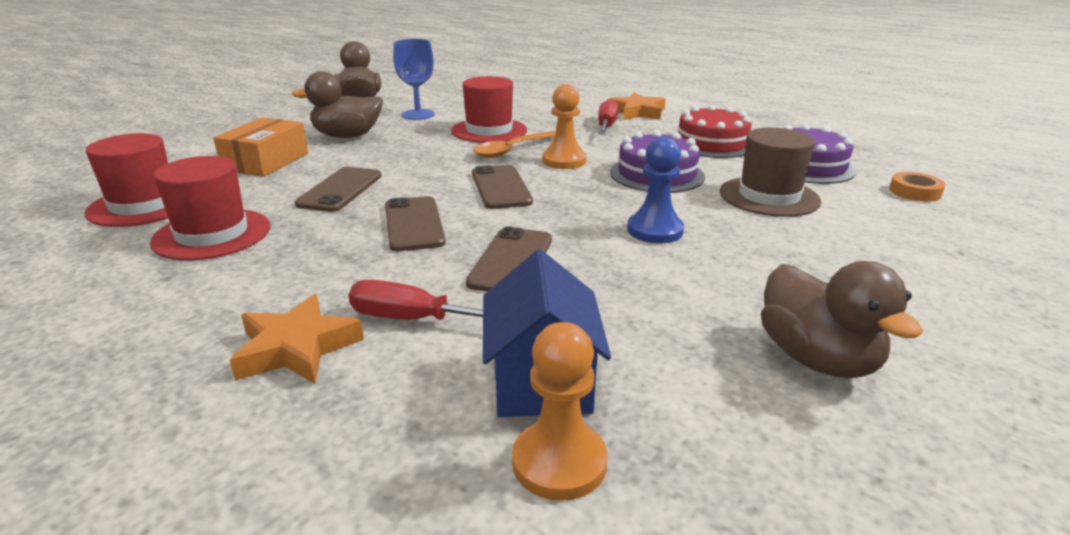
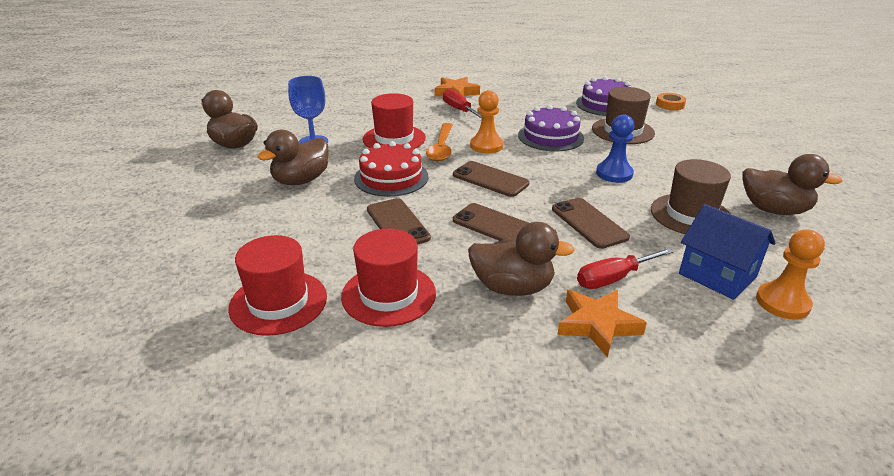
camera: 40 degrees left, 5 degrees up
orange box [213,117,308,177] -> none
red cake [678,105,752,158] -> red cake moved to [354,141,428,197]
none -> brown duck [468,222,575,296]
none -> brown hat [651,159,731,234]

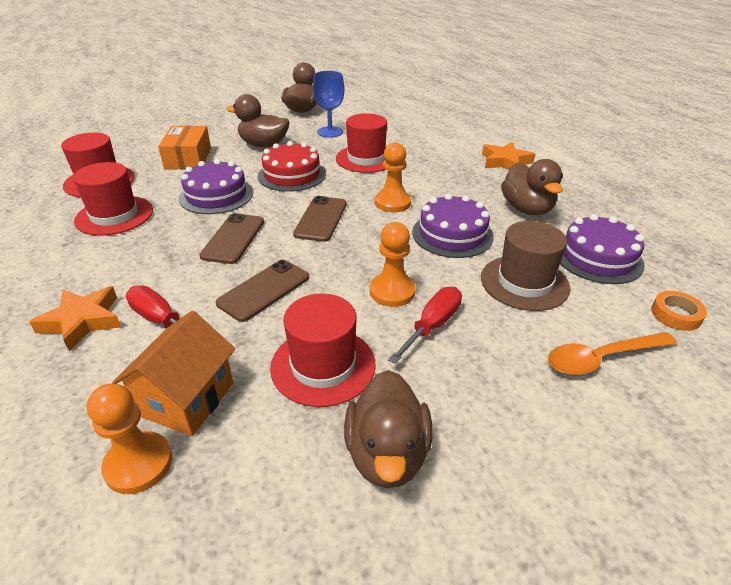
camera: 65 degrees right, 5 degrees up
brown phone [367,198,431,245] -> purple cake [179,159,253,214]
orange spoon [426,123,453,161] -> orange spoon moved to [548,332,677,375]
red screwdriver [443,88,482,119] -> red screwdriver moved to [388,287,462,364]
brown duck [468,222,575,296] -> brown duck moved to [501,159,563,215]
blue pawn [596,115,634,183] -> orange pawn [370,222,416,307]
brown hat [651,159,731,234] -> red hat [270,294,376,407]
blue house [679,204,776,300] -> orange house [112,311,235,436]
none -> orange box [158,126,211,170]

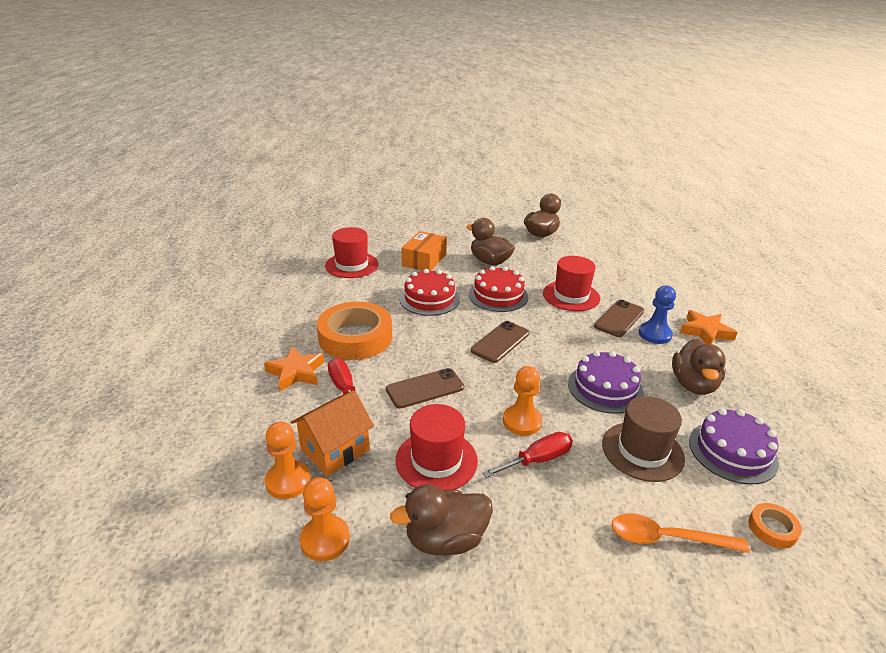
camera: 25 degrees right, 5 degrees down
red hat [73,162,153,236] -> none
purple cake [179,159,253,214] -> red cake [399,269,460,316]
brown phone [199,213,264,264] -> brown phone moved to [594,300,644,337]
blue goblet [313,71,345,138] -> none
brown duck [344,370,432,488] -> brown duck turned 45 degrees clockwise [390,484,493,556]
orange pawn [375,142,411,212] -> orange pawn moved to [300,477,350,561]
none -> orange tape [317,302,392,360]
none -> blue pawn [639,286,676,344]

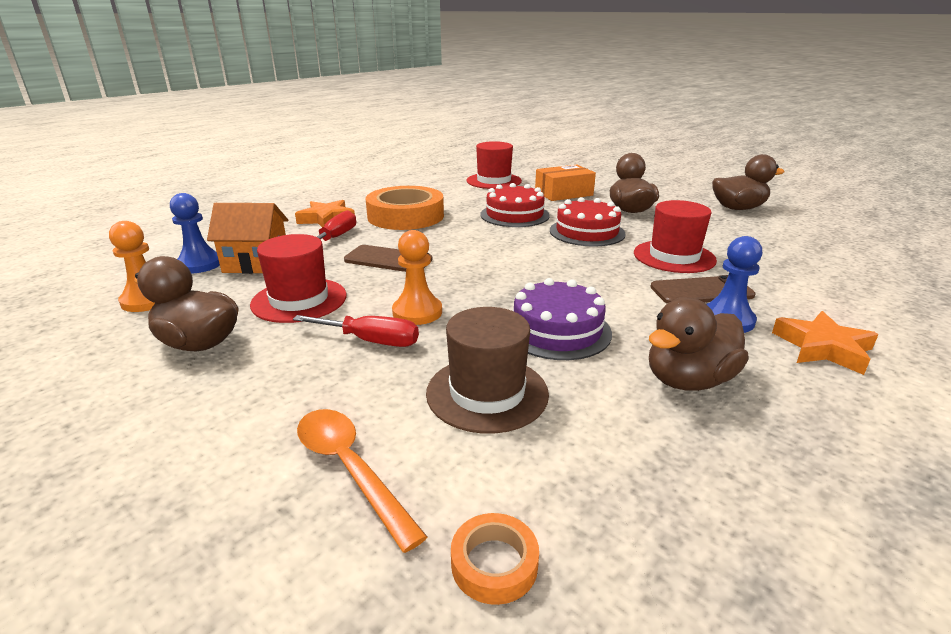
camera: 45 degrees right, 5 degrees down
orange pawn [265,421,311,499] -> blue pawn [170,193,220,273]
brown phone [471,321,529,363] -> none
purple cake [689,408,779,484] -> none

